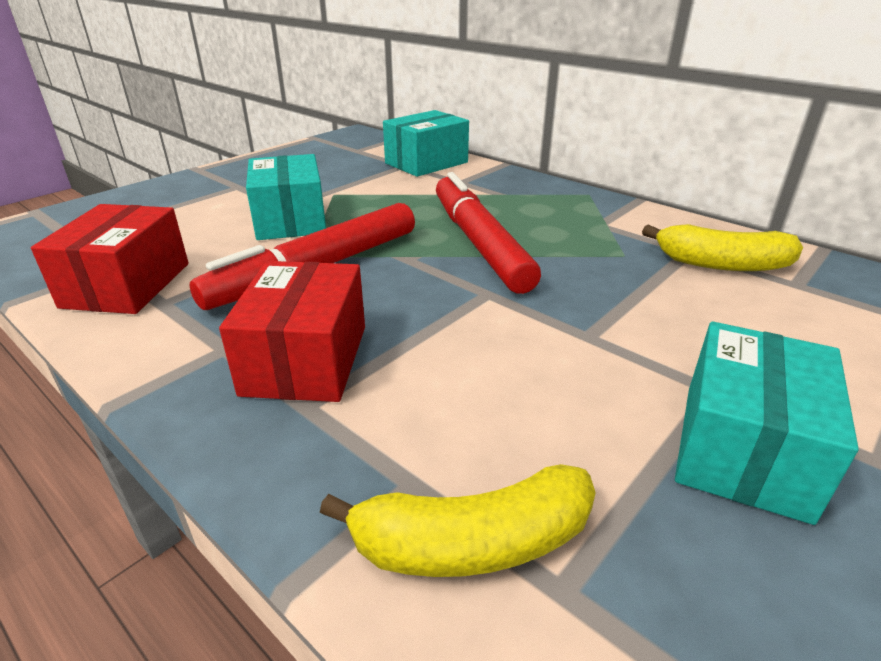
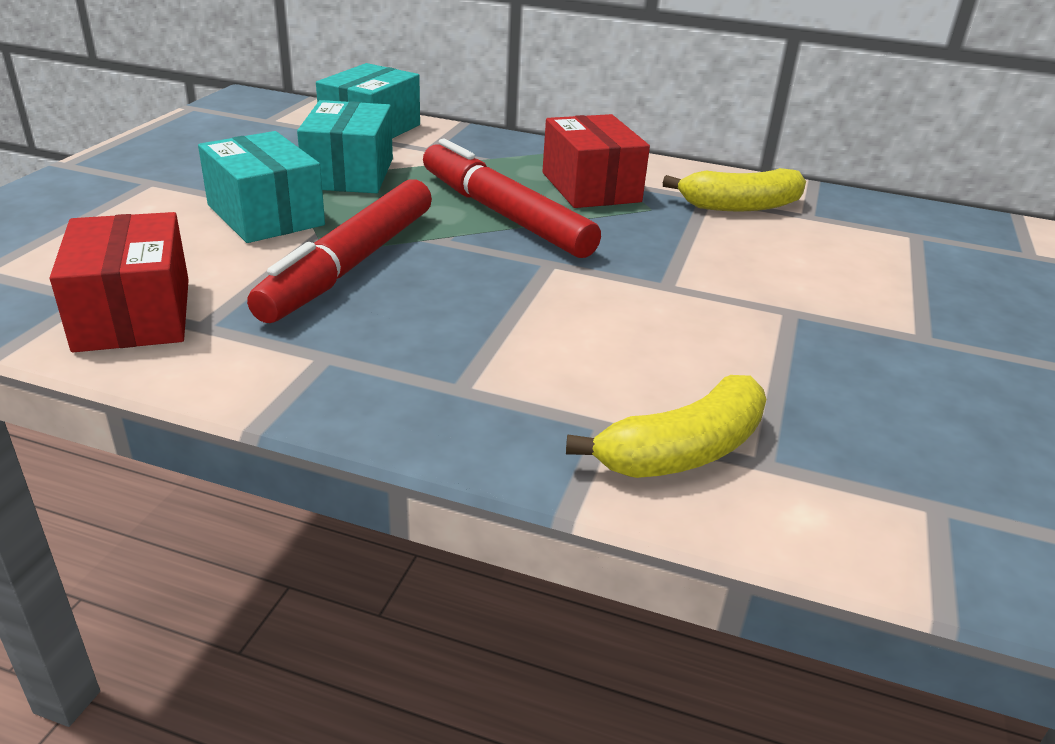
camera: 25 degrees left, 0 degrees up
red box [219,261,365,402] -> red box moved to [542,114,650,208]
turquoise box [675,321,859,525] -> turquoise box moved to [297,100,393,193]

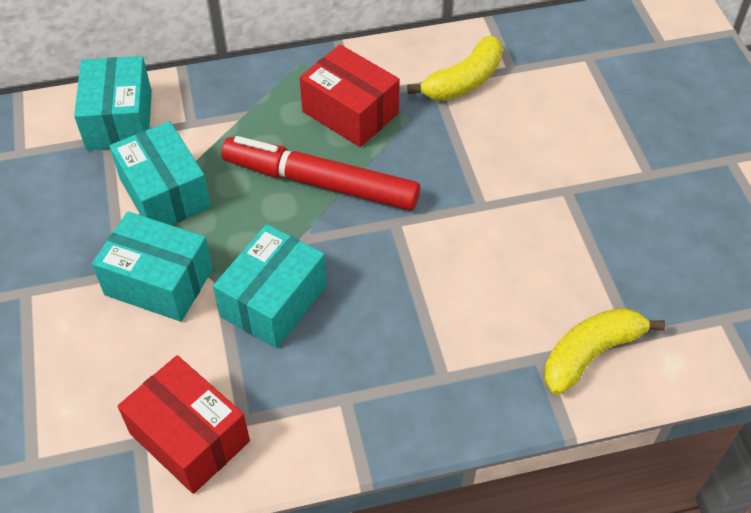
camera: 30 degrees left, 20 degrees up
red marker [247,179,432,323] -> turquoise box [213,224,327,348]
yellow banana [566,375,766,478] -> yellow banana turned 150 degrees counterclockwise [544,307,665,395]

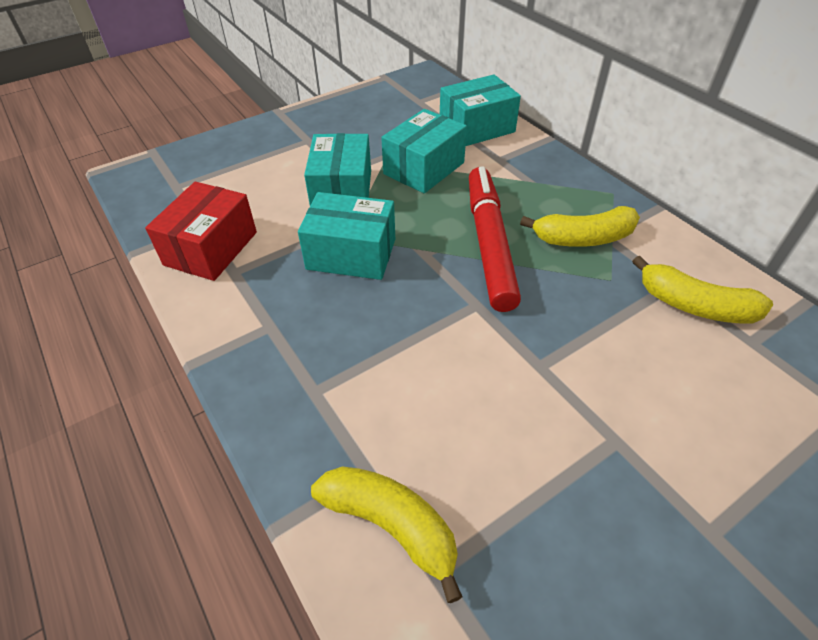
camera: 70 degrees right, 5 degrees down
red box [300,44,400,147] -> yellow banana [520,206,640,247]

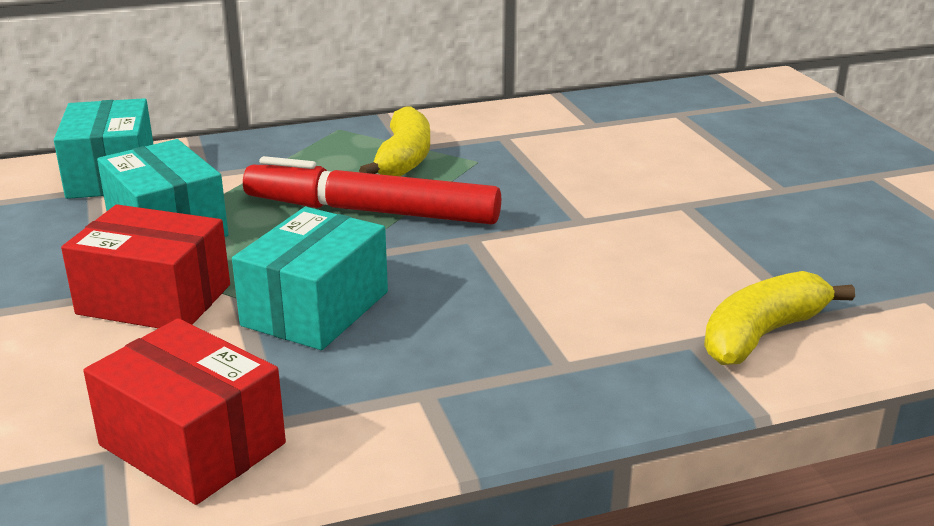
camera: 75 degrees left, 20 degrees down
turquoise box [304,133,371,206] -> red box [61,204,230,328]
yellow banana [632,256,773,323] -> none

